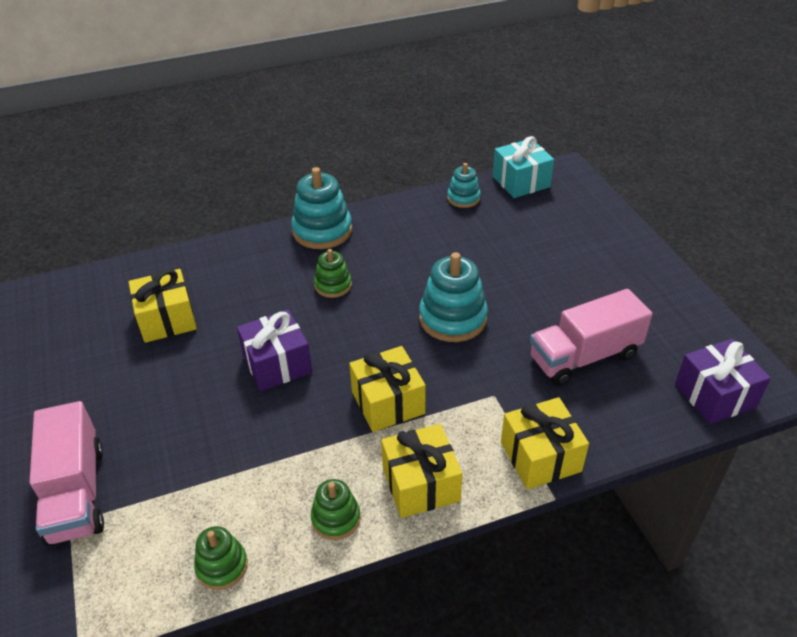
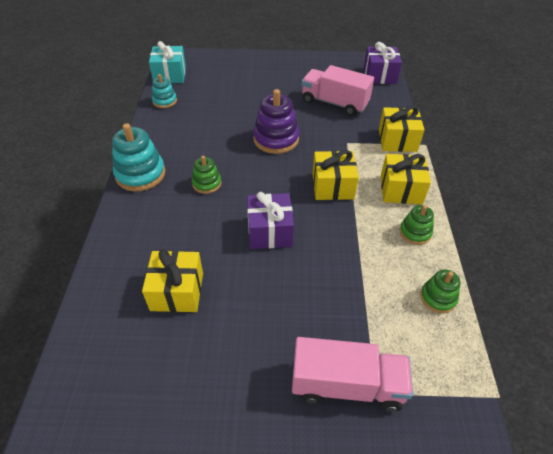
camera: 70 degrees left, 5 degrees up
turquoise stacking toy [419,252,488,342] -> purple stacking toy [253,89,299,154]
pink truck [530,289,653,386] -> pink truck turned 120 degrees clockwise [302,65,374,116]

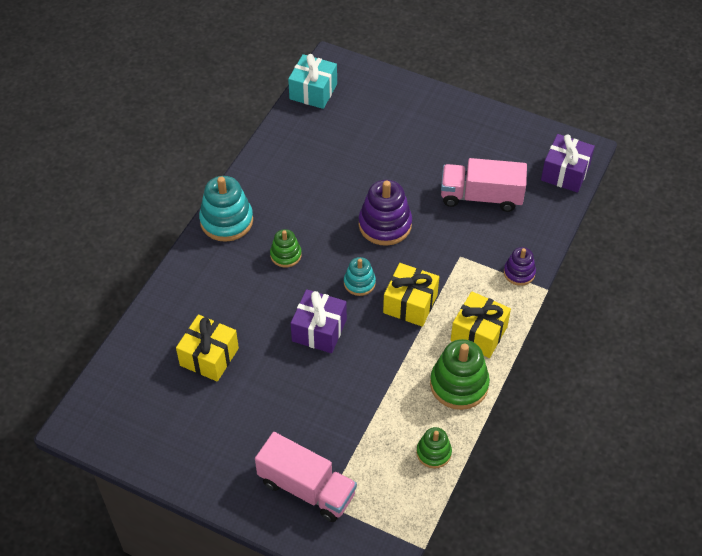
camera: 25 degrees right, 5 degrees up
turquoise stacking toy [152,74,177,108] -> turquoise stacking toy moved to [344,257,376,296]
pink truck [302,65,374,116] -> pink truck turned 45 degrees counterclockwise [441,158,527,212]
yellow gift [379,106,424,152] -> purple stacking toy [504,247,536,286]
green stacking toy [400,205,434,245] -> green stacking toy [430,339,490,410], size x1.73

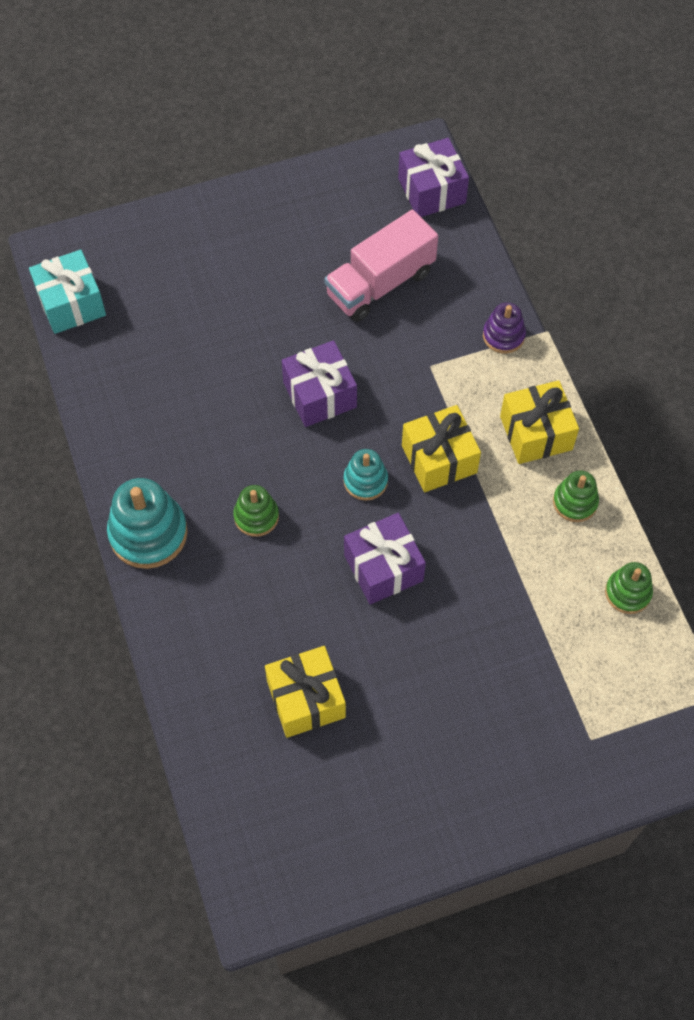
camera: 45 degrees left, 10 degrees up
pink truck [255,432,357,522] -> none
purple stacking toy [359,180,412,246] -> purple gift [282,340,357,427]
green stacking toy [430,339,490,410] -> green stacking toy [553,470,599,522], size x0.58

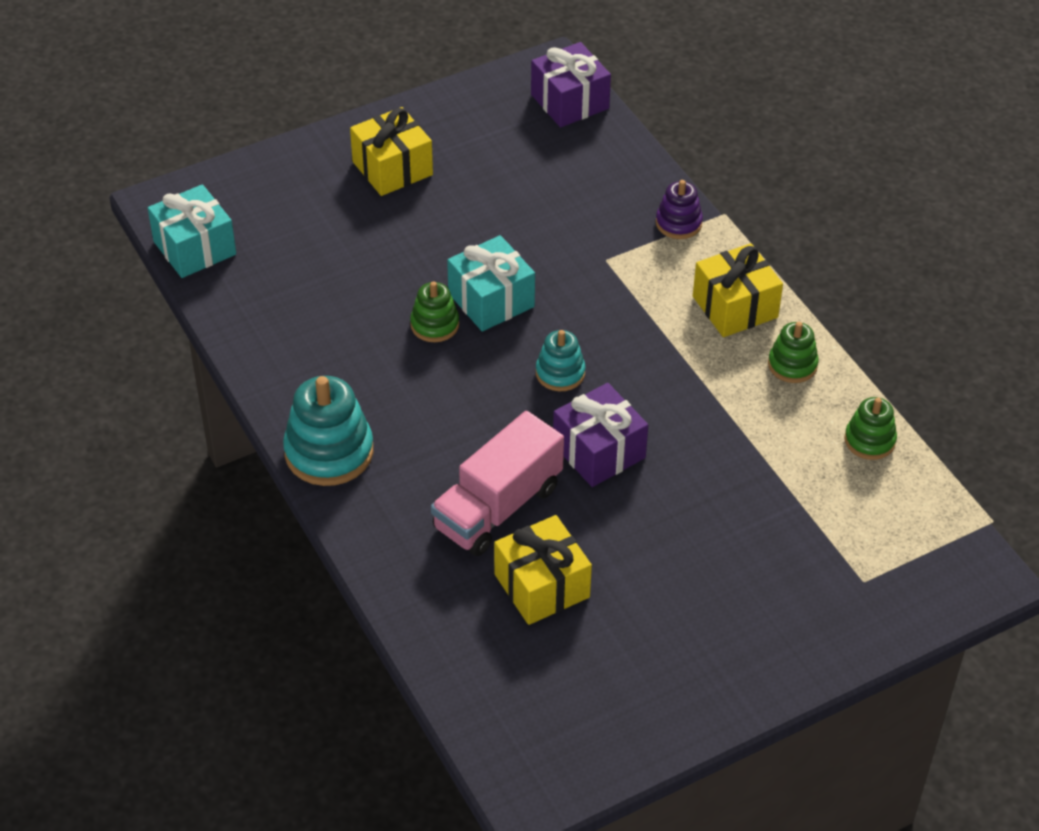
camera: 10 degrees left, 15 degrees down
green stacking toy [233,485,279,537] -> green stacking toy moved to [410,281,459,342]
purple gift [282,340,357,427] -> turquoise gift [447,235,535,331]
pink truck [324,210,438,322] -> pink truck moved to [431,411,564,556]
yellow gift [402,405,481,492] -> yellow gift moved to [350,107,433,196]

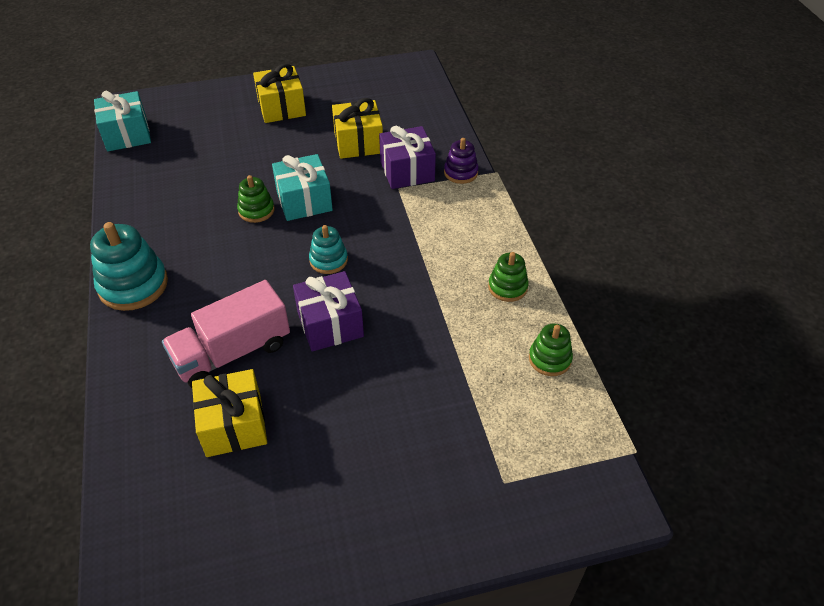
camera: 15 degrees right, 0 degrees up
purple gift [531,42,611,127] -> purple gift moved to [379,126,436,189]
yellow gift [693,243,783,337] -> yellow gift moved to [332,98,383,159]

